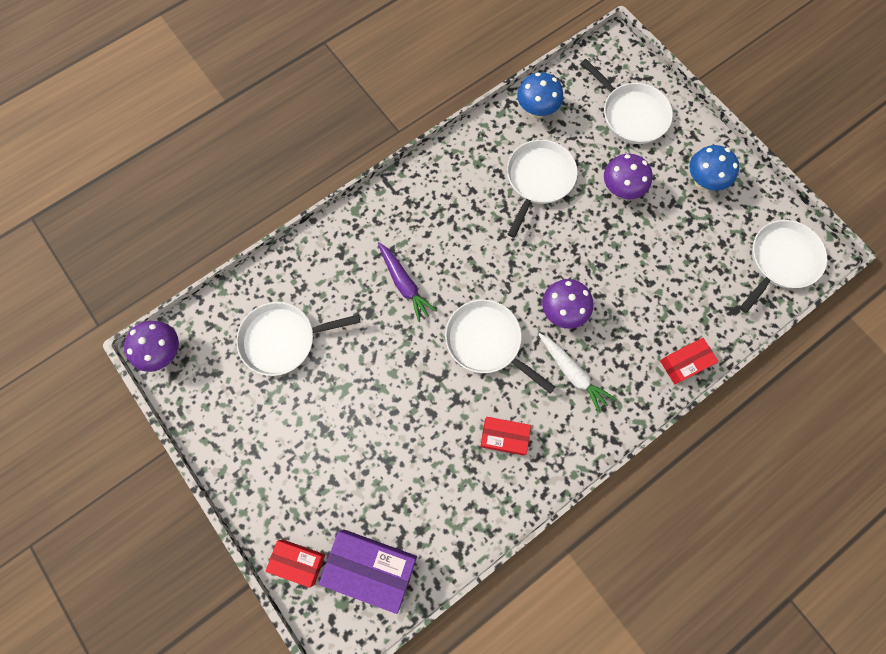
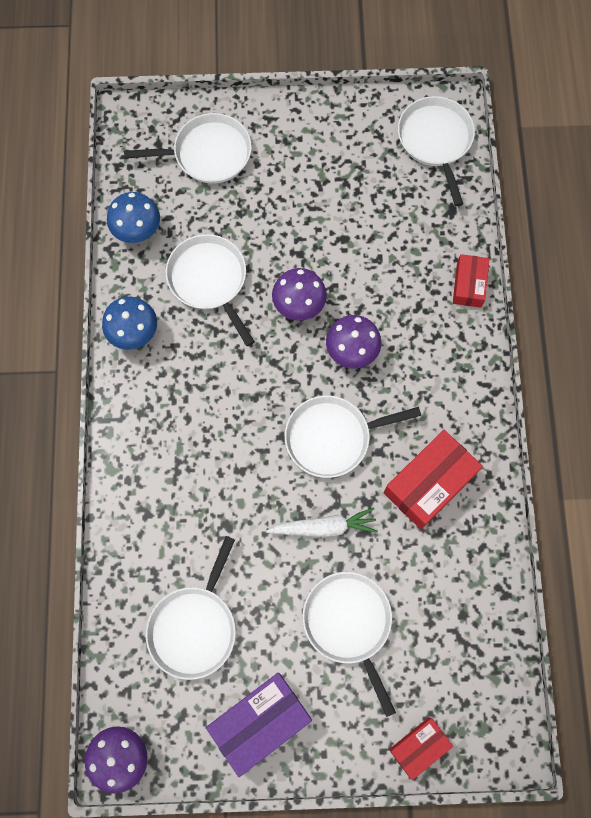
camera: 55 degrees left, 0 degrees up
purple box [319,530,417,614] -> purple box moved to [206,673,312,777]
purple carrot [378,242,437,322] -> none
red box [480,417,531,456] -> red box [384,430,483,529], size x1.69
white carrot [538,333,615,413] -> white carrot moved to [266,507,378,537]
purple mushroom [604,154,653,199] -> purple mushroom moved to [272,268,327,321]
blue mushroom [689,145,739,191] -> blue mushroom moved to [102,297,157,350]
none -> white pan [303,572,396,717]

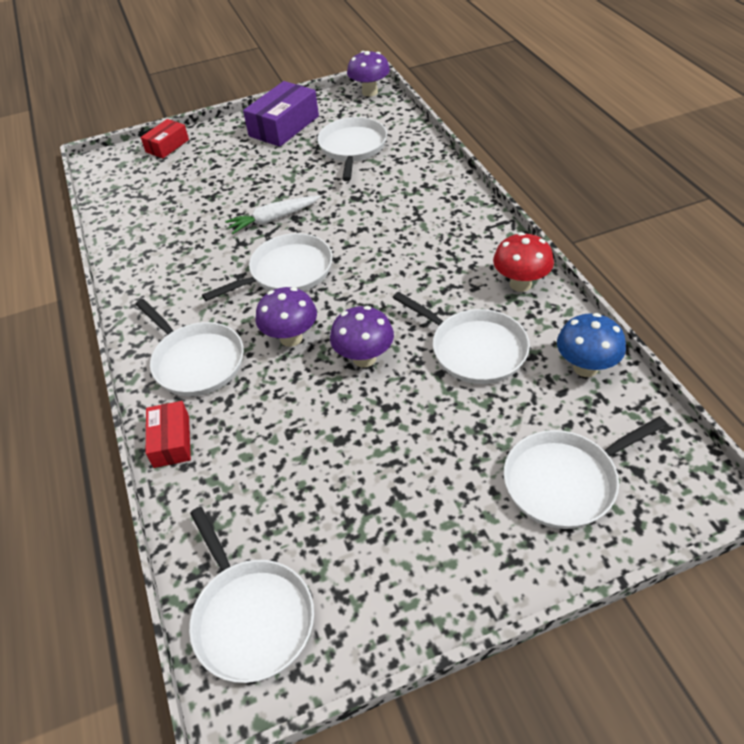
camera: 165 degrees right, 25 degrees down
blue mushroom [102,297,157,350] -> red mushroom [493,232,554,292]
white pan [303,572,396,717] -> white pan moved to [135,299,244,396]
red box [384,430,483,529] -> none

